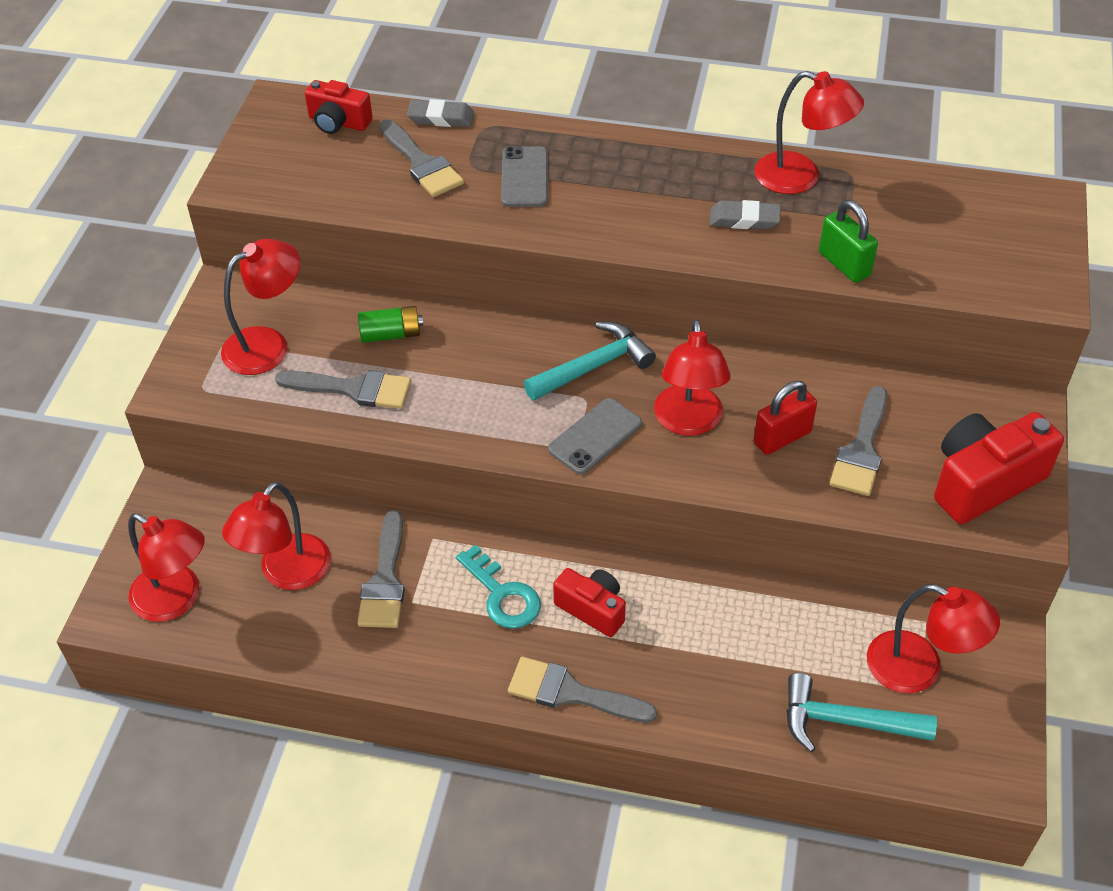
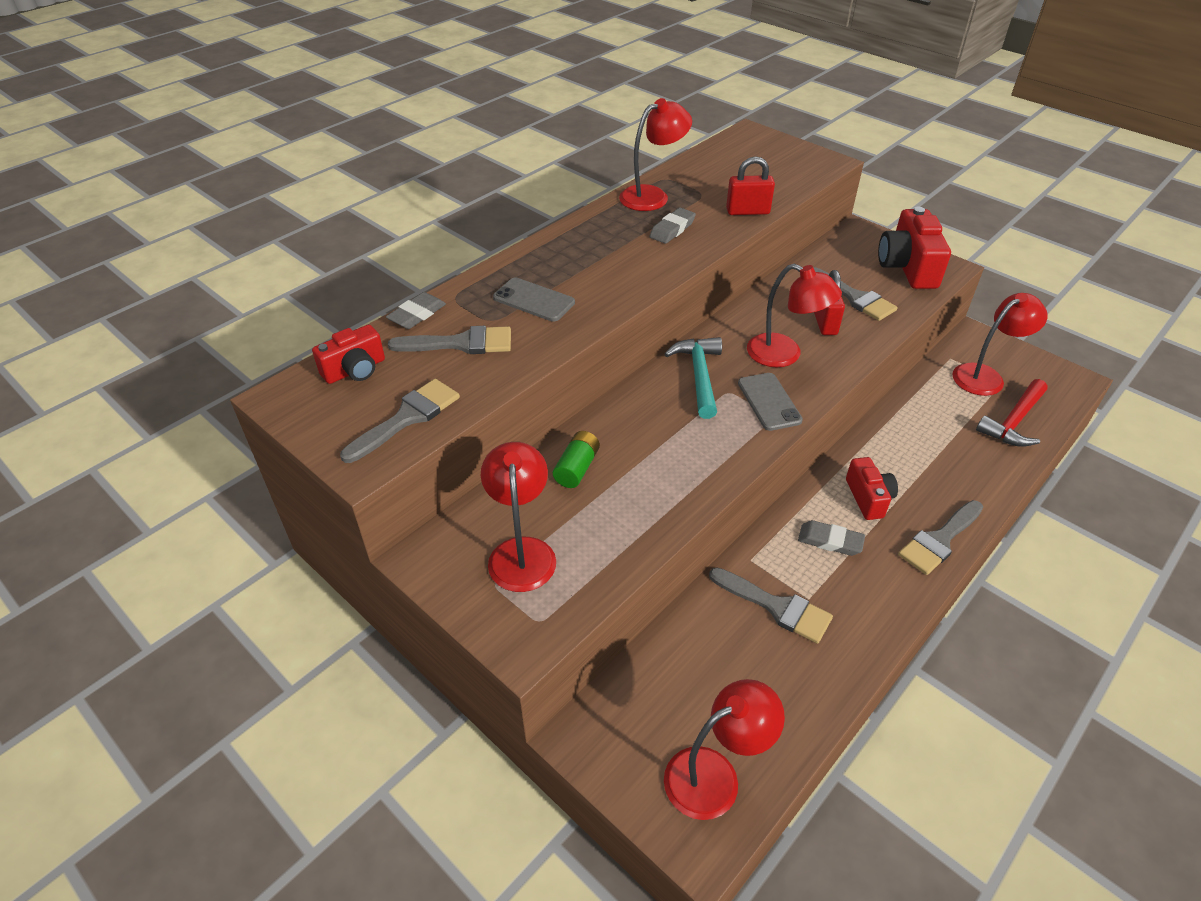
camera: 60 degrees left, 5 degrees down
red lamp [222,482,331,590] -> none
grey brush [275,370,411,409] -> grey brush moved to [340,379,460,463]
turquoise key [456,545,541,629] -> grey eraser [798,520,865,556]
red camera [553,568,626,637] -> red camera turned 105 degrees clockwise [846,457,898,520]
turquoise hammer [786,673,937,752] -> red hammer [976,379,1048,447]
green padlock [819,200,878,283] -> red padlock [726,156,775,215]

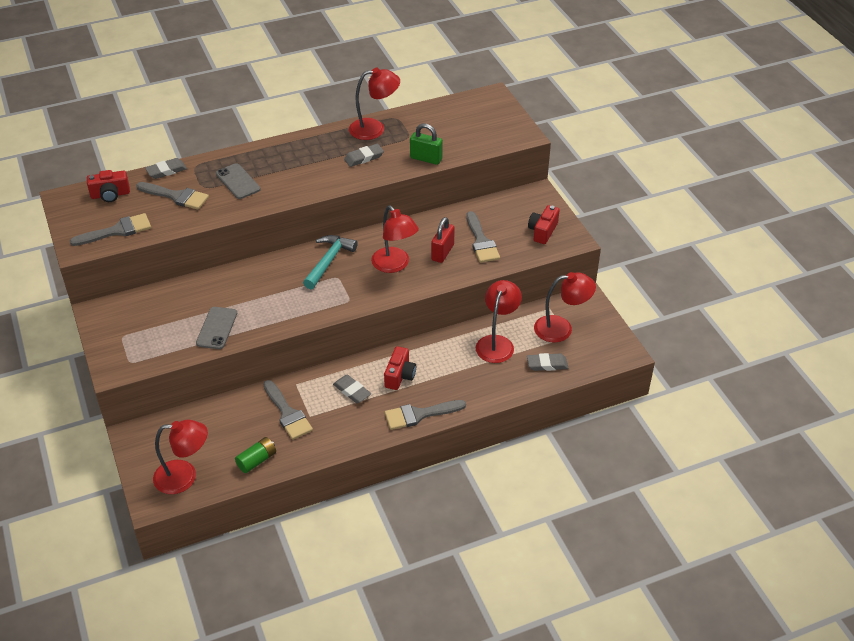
camera: 25 degrees right, 0 degrees up
red lamp [481,442,556,592] -> red lamp moved to [475,280,522,363]
green battery [553,431,600,488] -> green battery moved to [235,437,276,473]
red padlock [726,156,775,215] -> green padlock [410,123,443,165]
grey phone [738,373,803,431] -> grey phone moved to [196,307,237,349]
red camera [878,207,951,289] -> red camera [528,205,560,244], size x0.60
red hammer [976,379,1048,447] -> grey eraser [527,353,568,371]

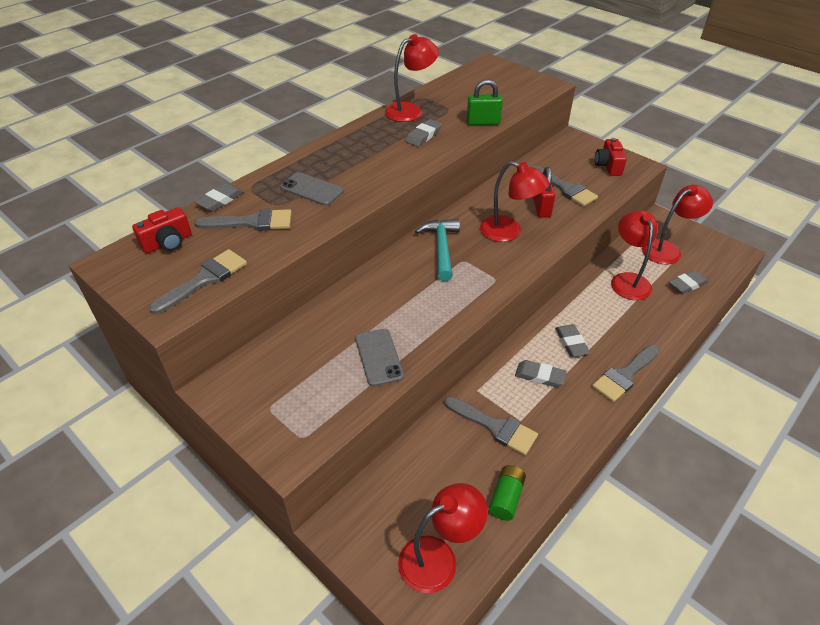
camera: 25 degrees left, 0 degrees up
red camera [384,346,416,390] -> grey eraser [555,324,590,357]

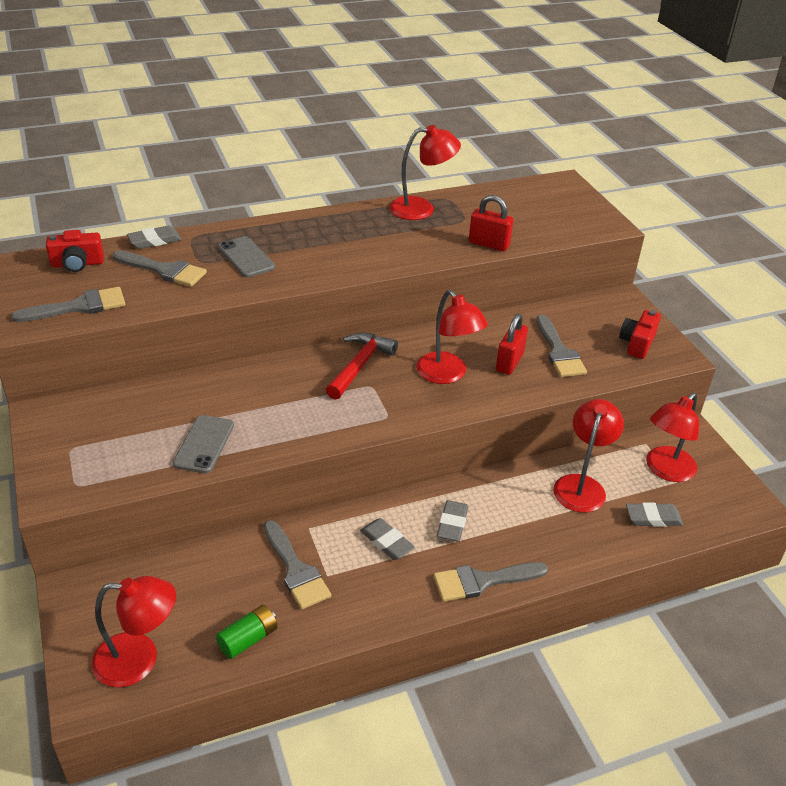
camera: 25 degrees right, 5 degrees down
grey eraser [406,119,442,147] -> none
turquoise hammer [415,219,460,281] -> red hammer [326,332,398,400]
green padlock [467,79,503,125] -> red padlock [469,195,514,251]
red lamp [642,185,713,265] -> red lamp turned 135 degrees clockwise [646,393,699,482]

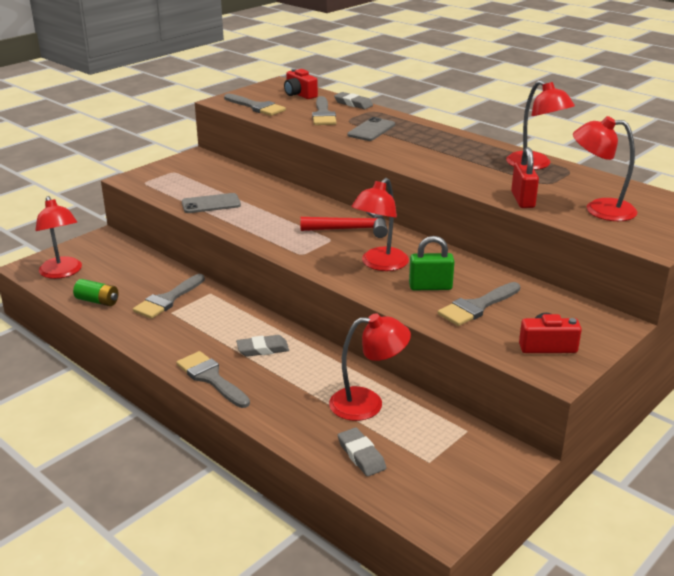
camera: 65 degrees right, 10 degrees down
grey eraser [360,518,415,560] -> none
red padlock [496,314,528,375] -> green padlock [409,236,455,290]
red lamp [646,393,699,482] -> red lamp moved to [573,116,637,221]

